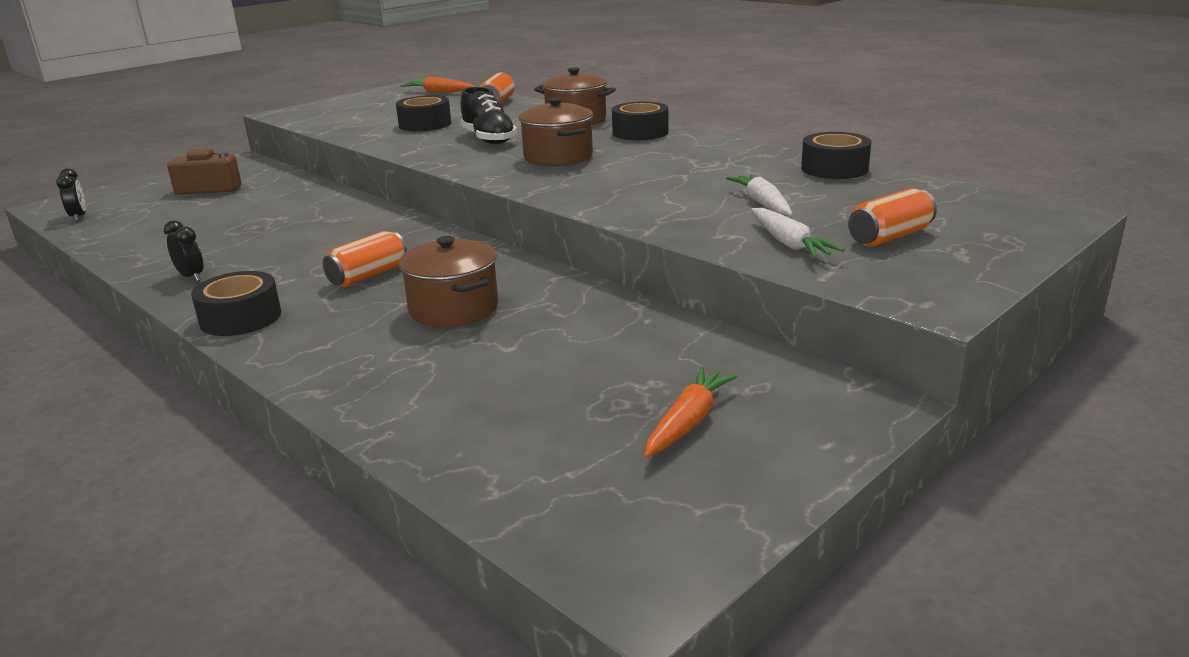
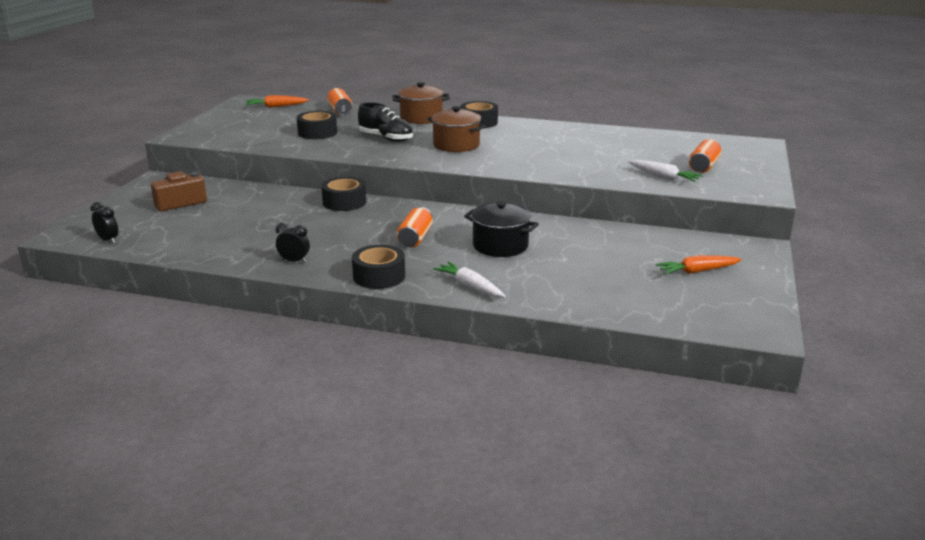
camera: 30 degrees left, 0 degrees up
brown pot [399,236,498,327] -> black pot [464,201,539,257]
orange carrot [644,367,738,458] -> orange carrot turned 105 degrees counterclockwise [656,255,742,275]
white carrot [726,174,793,216] -> white carrot moved to [433,261,506,298]
black tape [801,132,871,179] -> black tape moved to [321,177,366,211]

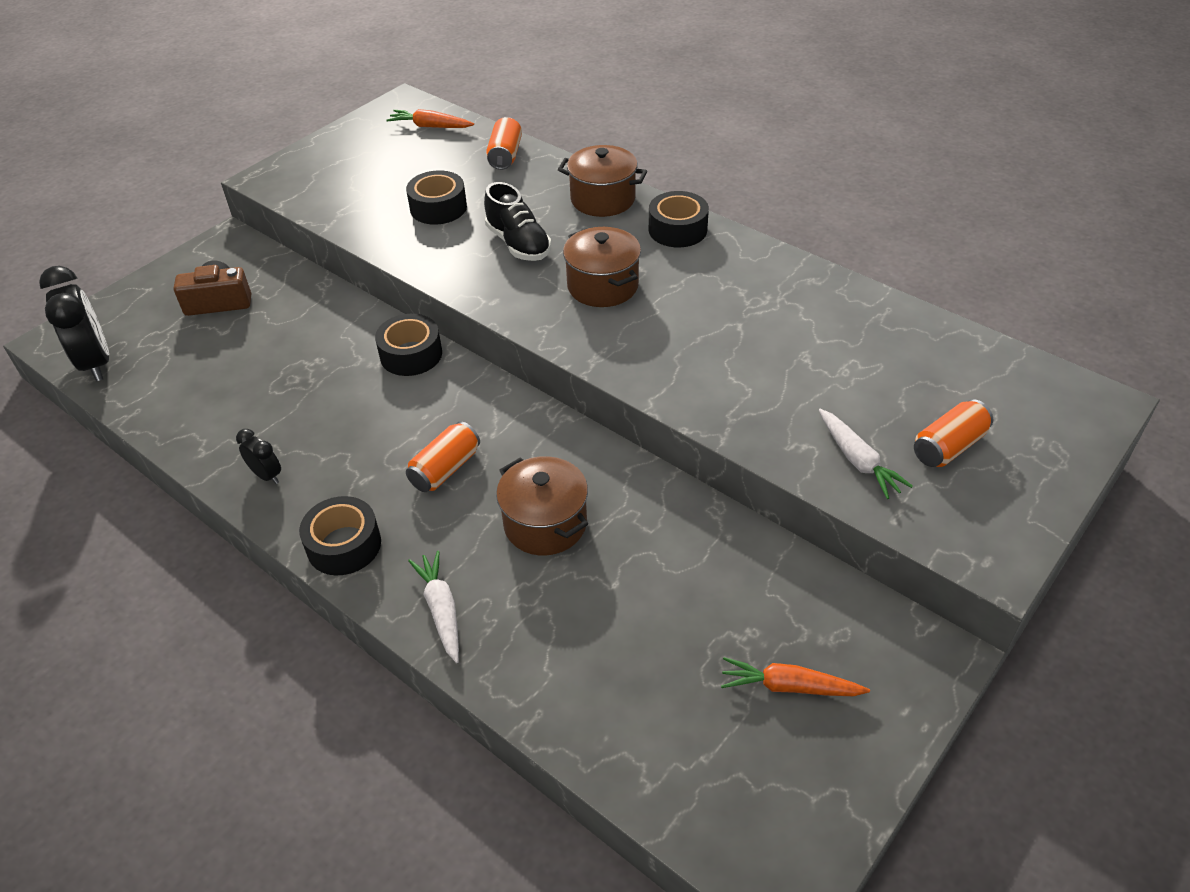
camera: 25 degrees right, 20 degrees up
black clock [90,202,118,244] -> black clock [39,266,109,381], size x2.02
black pot [464,201,539,257] -> brown pot [496,456,588,555]

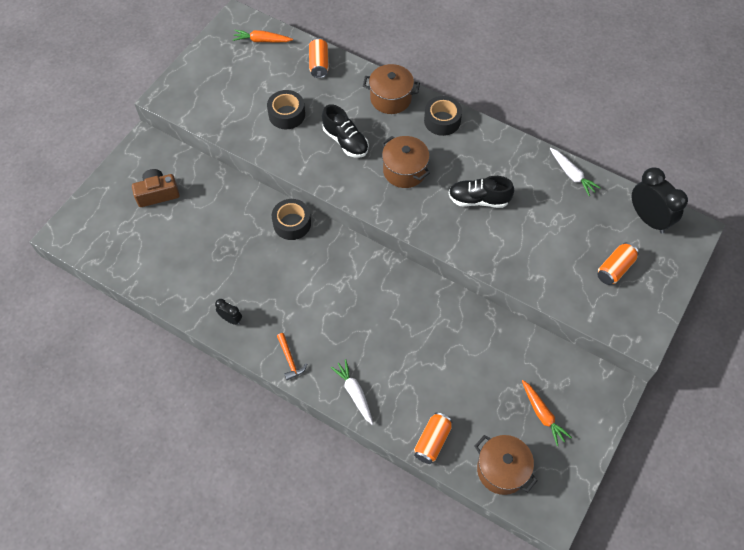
camera: 10 degrees left, 15 degrees up
black clock [39,266,109,381] -> black clock moved to [632,168,688,234]
black tape [299,496,381,575] -> orange hammer [277,333,307,380]
orange can [406,421,480,492] -> orange can moved to [414,412,452,464]
brown pot [496,456,588,555] -> brown pot moved to [475,435,538,495]
orange carrot [721,657,870,696] -> orange carrot turned 120 degrees counterclockwise [522,380,572,446]
white carrot [819,409,913,499] -> white carrot moved to [550,148,601,196]
none -> black shoe [449,176,514,208]

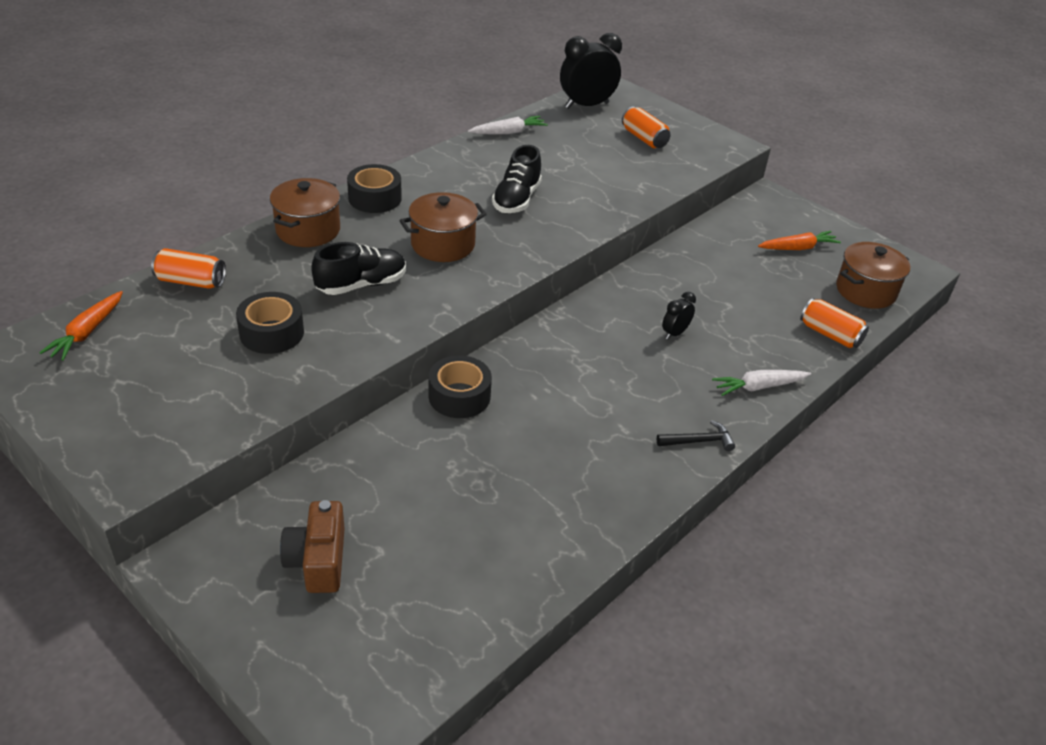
camera: 80 degrees left, 20 degrees down
black clock [215,299,242,325] -> black clock moved to [662,292,696,340]
orange hammer [277,333,307,380] -> black hammer [657,420,735,451]

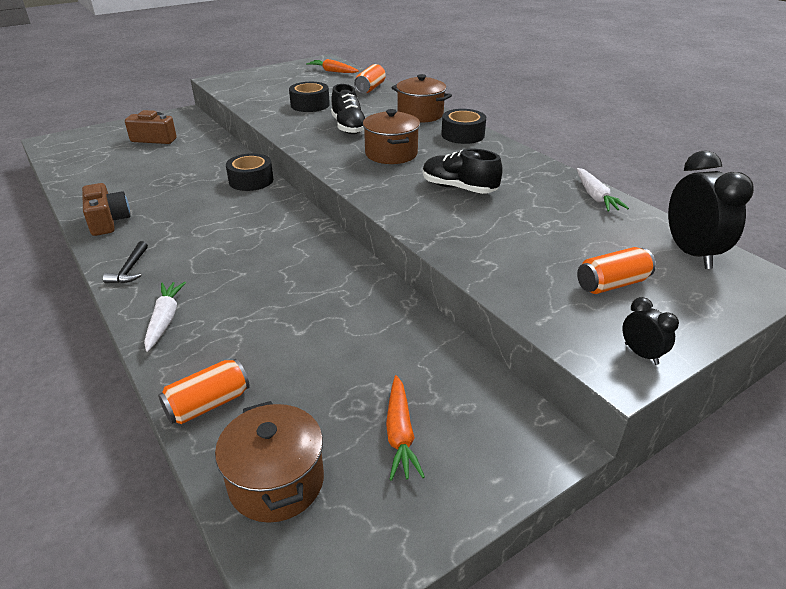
camera: 105 degrees right, 5 degrees down
black clock [662,292,696,340] -> black clock moved to [622,297,679,365]
none -> brown camera [82,183,130,236]

